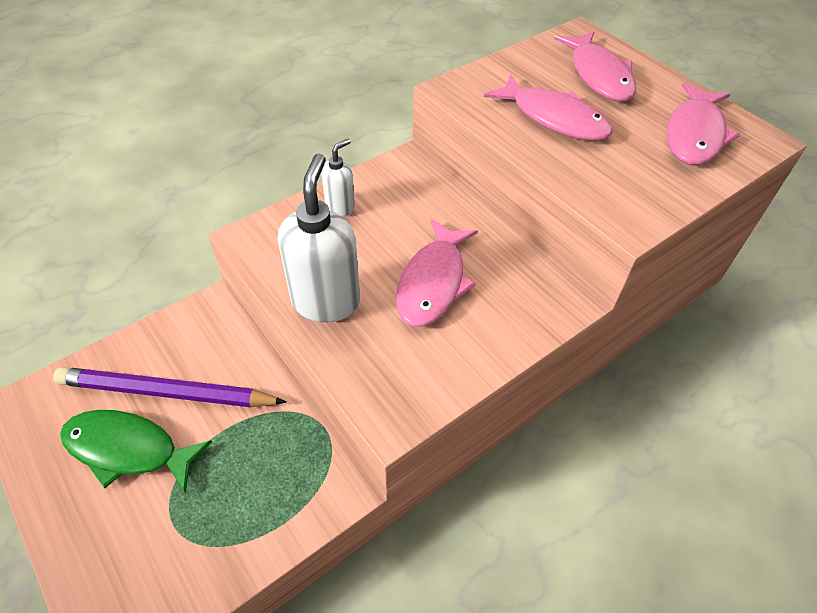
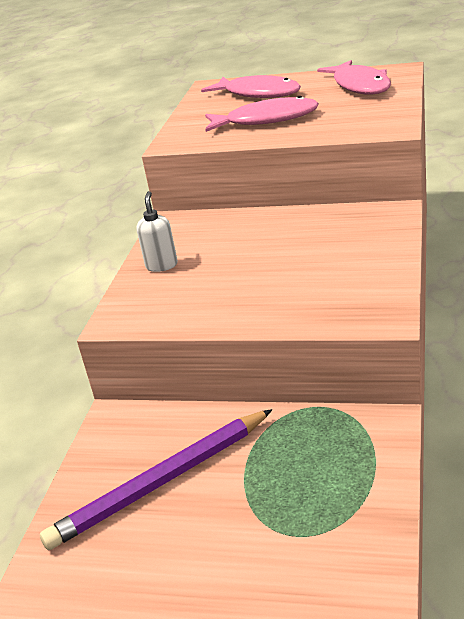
camera: 35 degrees left, 20 degrees down
green fish [60,410,212,493] -> none
white soap dispenser [278,154,360,322] -> none
pink fish [396,219,478,327] -> none

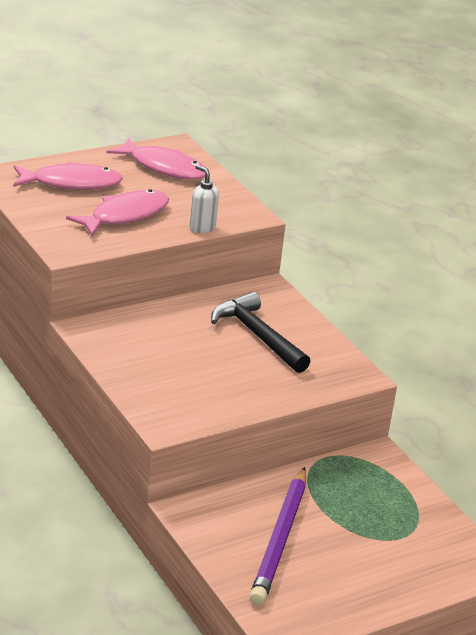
camera: 50 degrees left, 0 degrees up
white soap dispenser [137,191,178,272] -> white soap dispenser moved to [190,165,219,233]
none -> black hammer [211,292,311,373]

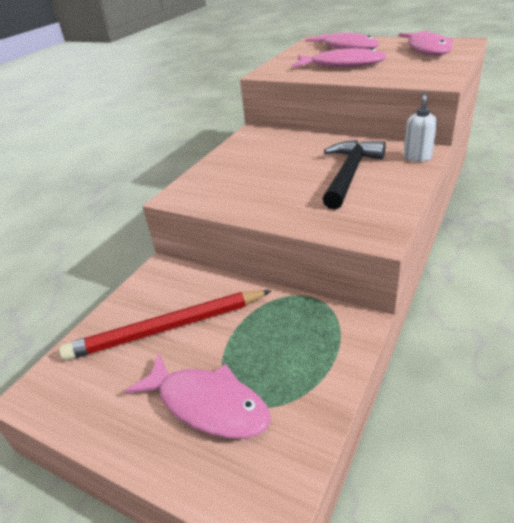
camera: 65 degrees right, 5 degrees up
white soap dispenser [190,165,219,233] -> white soap dispenser moved to [404,92,437,162]
purple pencil [249,467,306,605] -> red pencil [59,290,271,361]
none -> pink fish [125,353,271,439]

